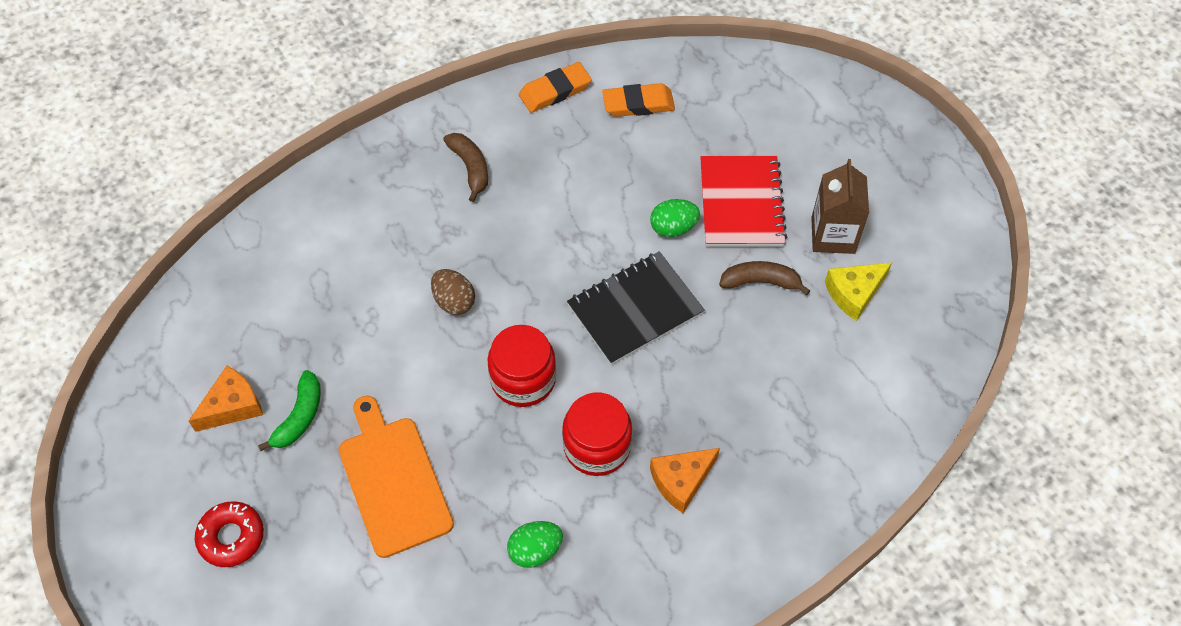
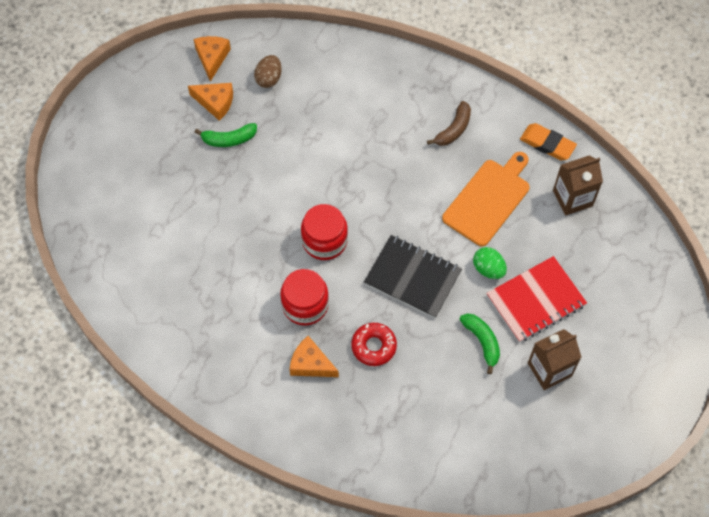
camera: 60 degrees right, 5 degrees up
red donut [195,501,264,567] -> red donut moved to [351,323,397,366]
orange cutting board [339,396,454,558] -> orange cutting board moved to [442,152,530,246]
brown egg [431,269,475,315] -> brown egg moved to [254,55,281,88]
green egg [507,521,563,568] -> none
orange eraser [602,83,675,117] -> brown carton [553,155,603,216]
brown banana [719,261,810,295] -> green banana [459,314,500,374]
yellow cheese [825,263,892,321] -> none
none -> orange cheese [194,36,231,82]

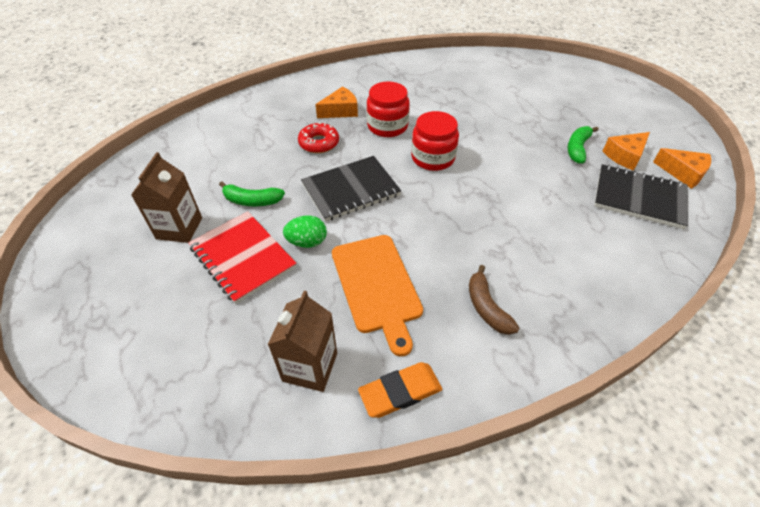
camera: 125 degrees right, 15 degrees down
brown egg [254,55,281,88] -> black notebook [594,164,688,229]
red notebook [487,256,587,342] -> red notebook turned 45 degrees counterclockwise [188,211,297,304]

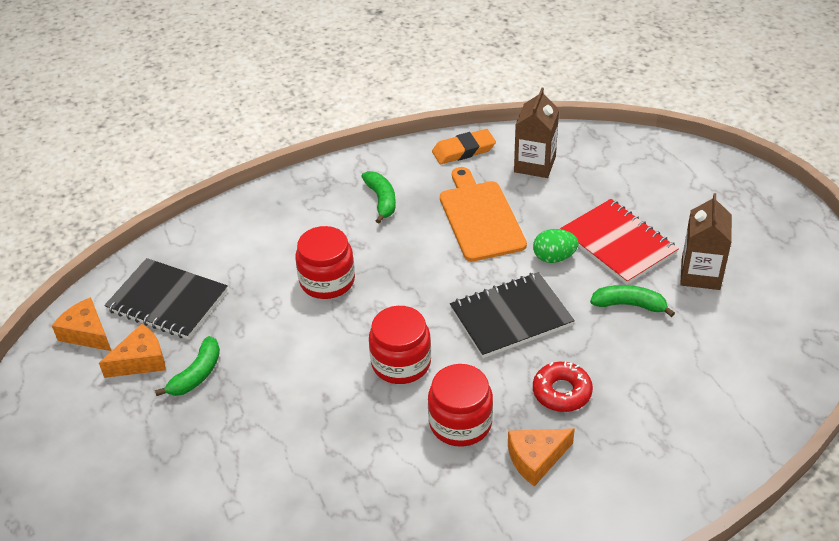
camera: 175 degrees left, 5 degrees down
brown banana [469,265,519,335] -> green banana [361,171,396,224]
none -> red jar [295,226,355,299]

